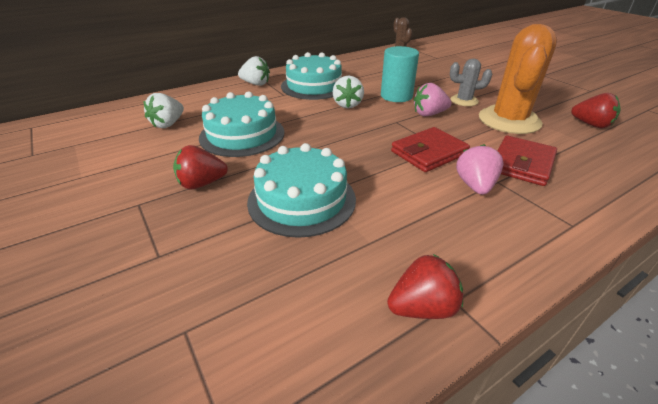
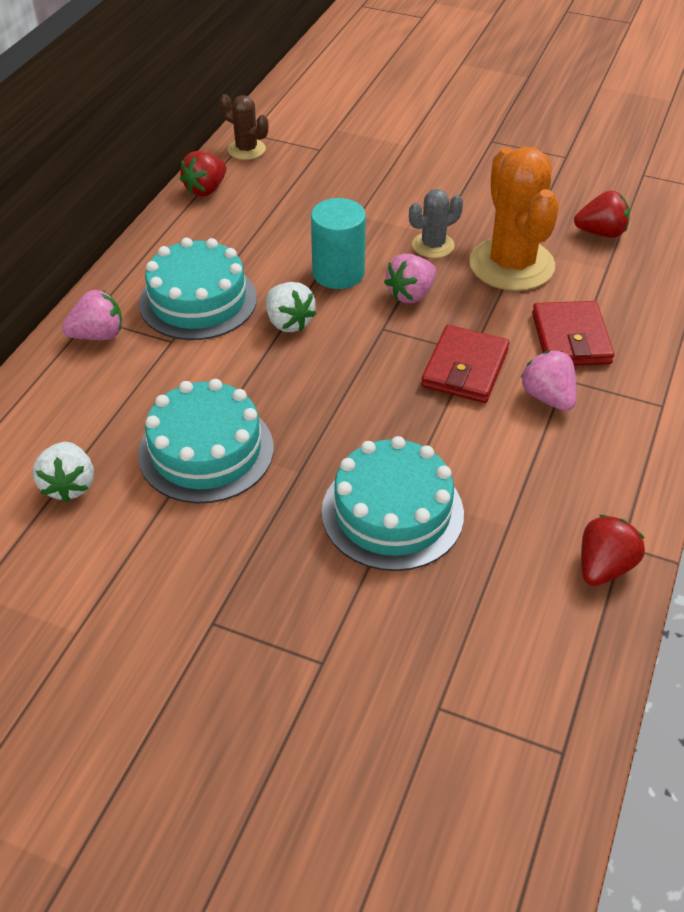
camera: 35 degrees left, 10 degrees up
red strawberry [173,145,228,189] -> red strawberry moved to [180,151,227,197]
white strawberry [238,56,270,86] -> pink strawberry [62,290,122,340]

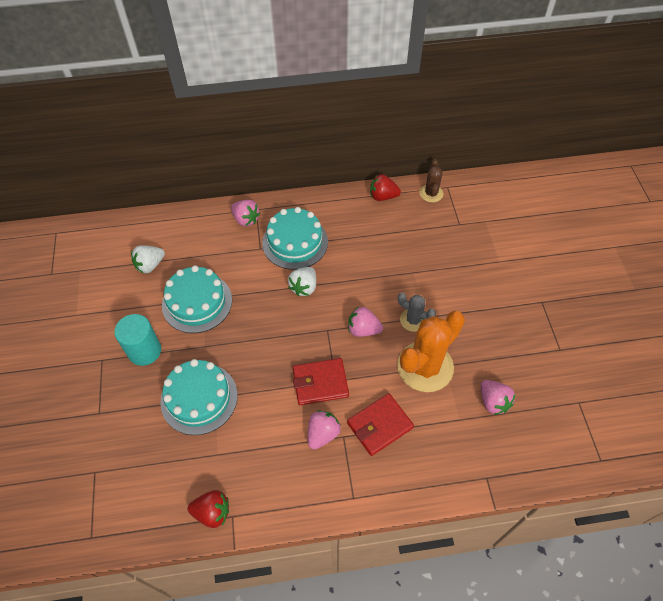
camera: 60 degrees right, 10 degrees up
turquoise cylinder [311,198,366,289] -> turquoise cylinder moved to [114,314,161,366]
red strawberry [574,190,630,238] -> pink strawberry [481,380,515,415]

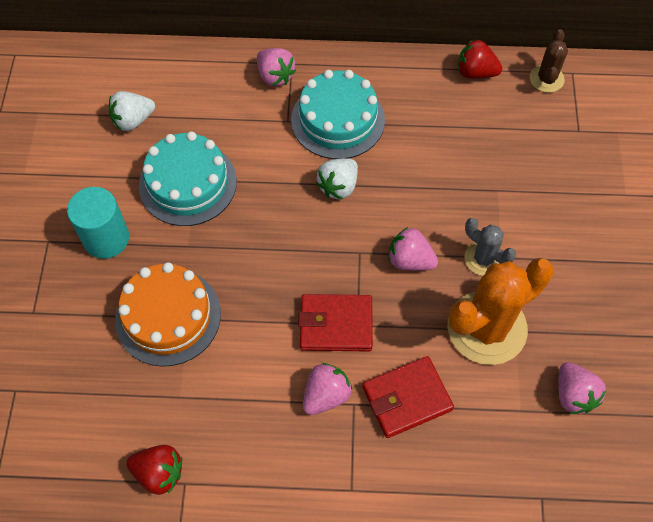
camera: 10 degrees right, 5 degrees up
turquoise cake [160,359,238,435] -> orange cake [115,262,221,367]

